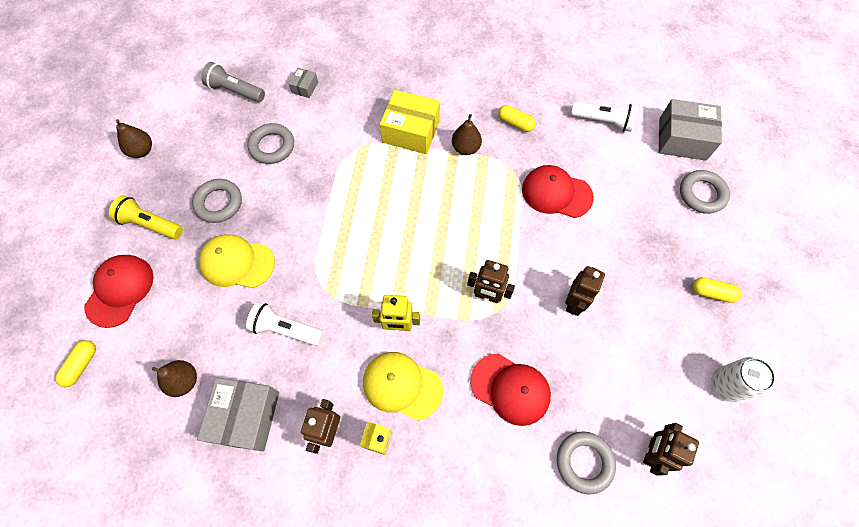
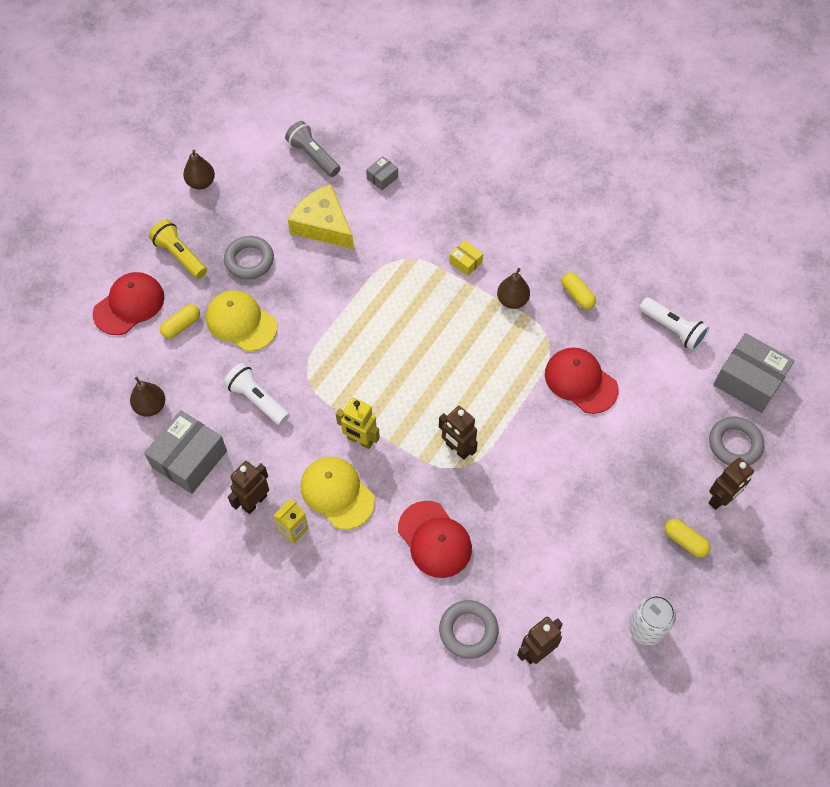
camera: 25 degrees right, 5 degrees down
yellow capsule [55,340,96,387] -> yellow capsule moved to [160,304,200,339]
grey ring [247,123,294,164] -> yellow cheese [288,184,354,249]
yellow box [380,90,440,154] -> yellow box [450,240,483,276], size x0.48
brown robot [565,266,605,316] -> brown robot moved to [709,457,754,510]

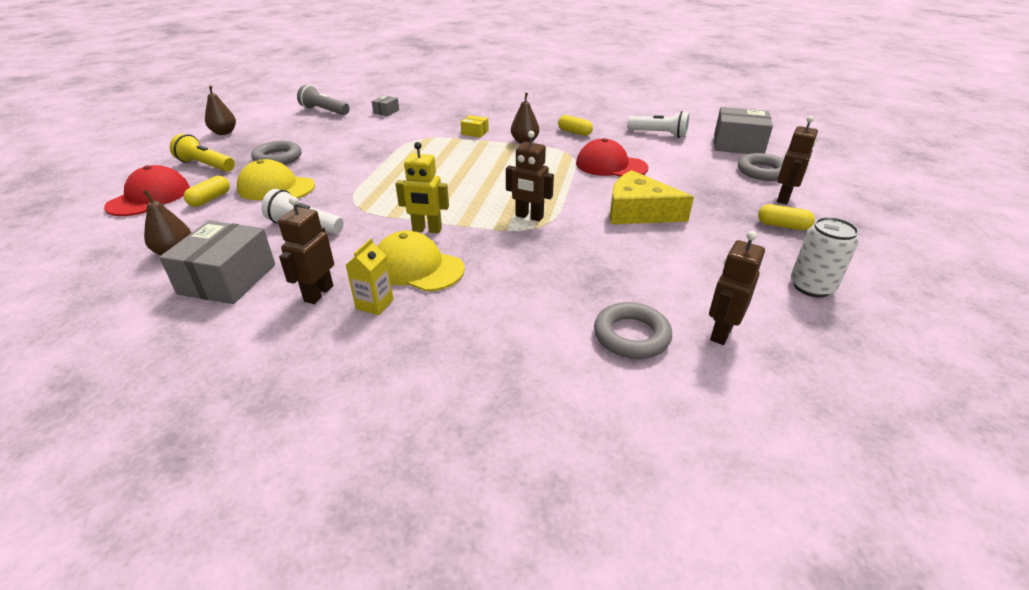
camera: 20 degrees left, 25 degrees down
yellow cheese [288,184,354,249] -> yellow cheese moved to [610,170,694,224]
red cap [398,501,472,578] -> none

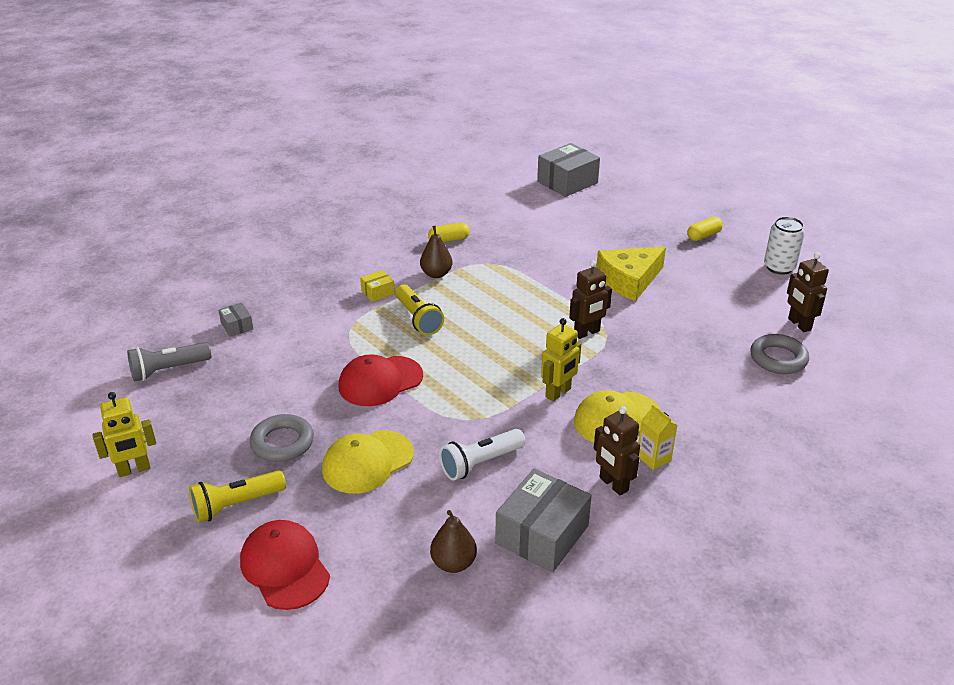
camera: 55 degrees left, 0 degrees up
grey box [159,221,275,304] -> grey box turned 75 degrees clockwise [495,468,592,572]
yellow capsule [184,176,230,207] -> none
brown pear [205,85,236,135] -> yellow robot [92,392,156,477]
red cap [576,138,648,177] -> red cap moved to [339,354,423,406]
white flashlight [628,111,689,138] -> none
grey ring [738,153,784,181] -> none
brown robot [777,116,818,205] -> none
none -> yellow flashlight [395,284,444,335]

